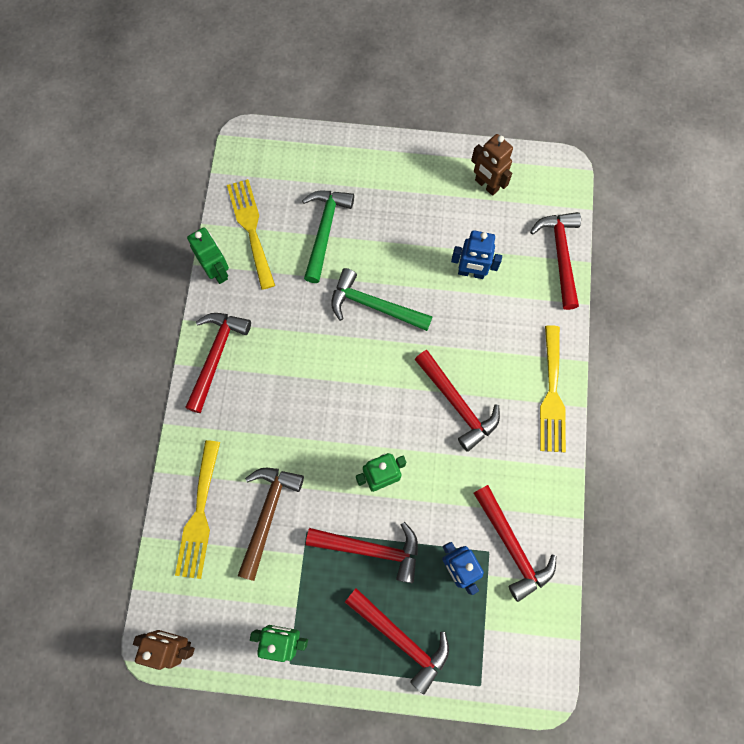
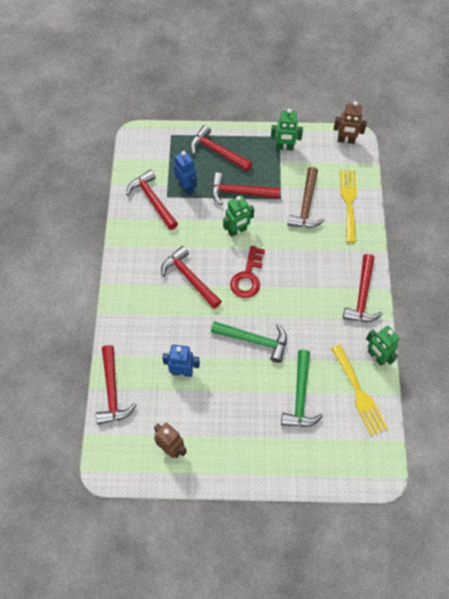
camera: 175 degrees right, 10 degrees down
yellow fork [540,325,566,452] -> none
none -> red key [230,246,265,298]

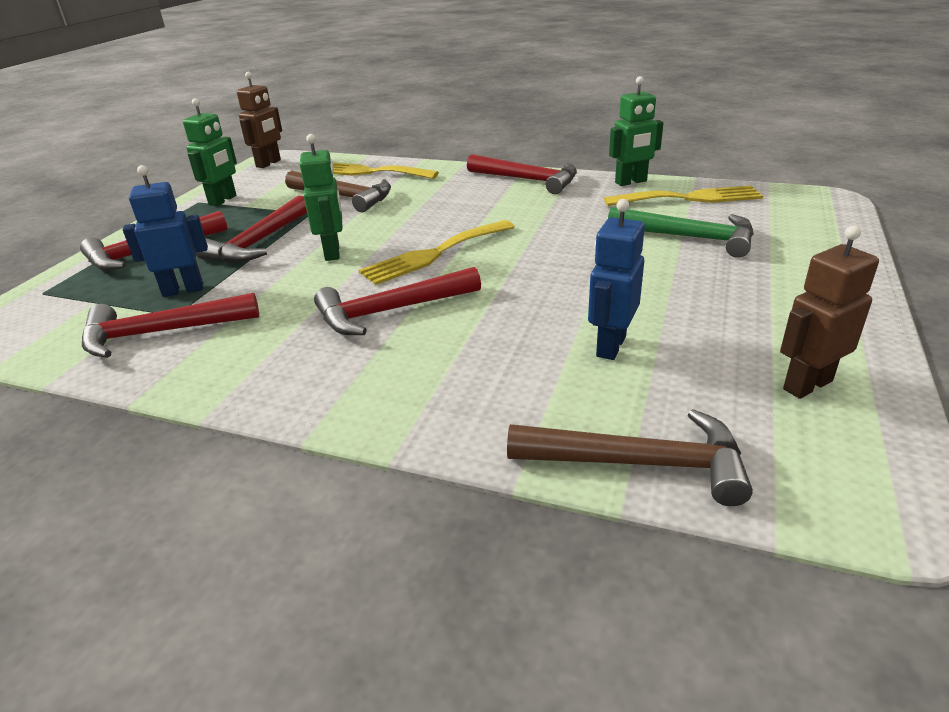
camera: 70 degrees left, 30 degrees down
red hammer [96,345,136,425] -> brown hammer [507,409,753,506]
green hammer [211,321,287,363] -> none
red key [230,246,265,298] -> yellow fork [359,220,515,285]

